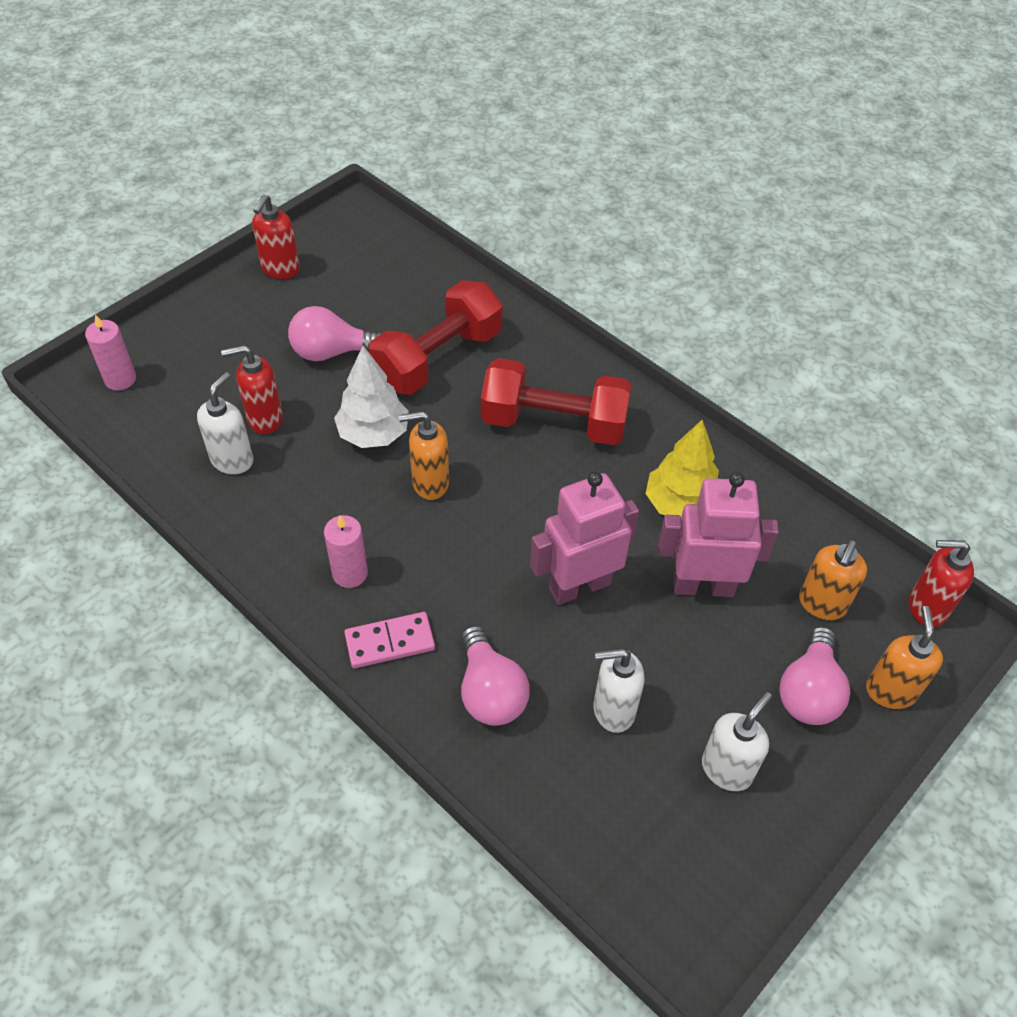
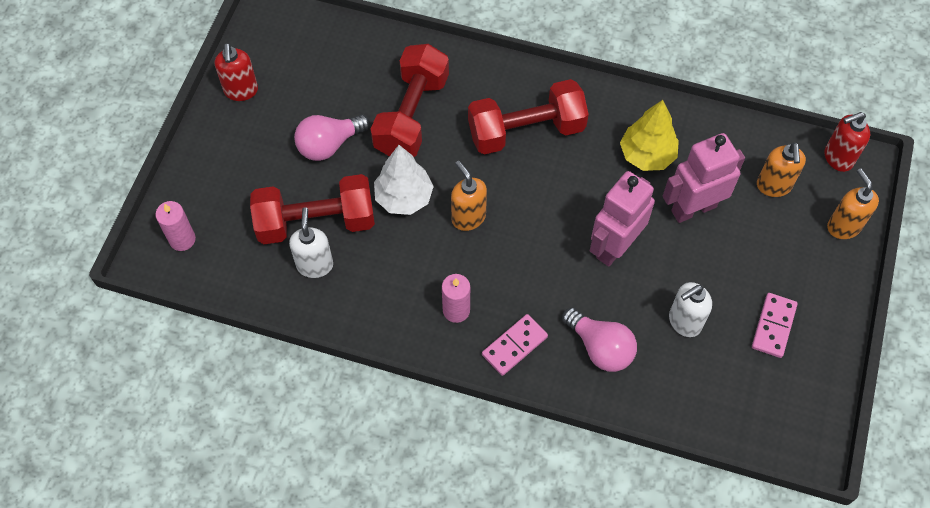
camera: 25 degrees left, 10 degrees up
red soap dispenser [221,345,283,434] -> red dumbbell [250,174,375,244]
orange soap dispenser [399,411,449,500] -> orange soap dispenser turned 90 degrees clockwise [451,161,487,231]
white soap dispenser [702,692,772,791] -> pink domino [752,293,798,358]
pink light bulb [779,626,850,725] -> none

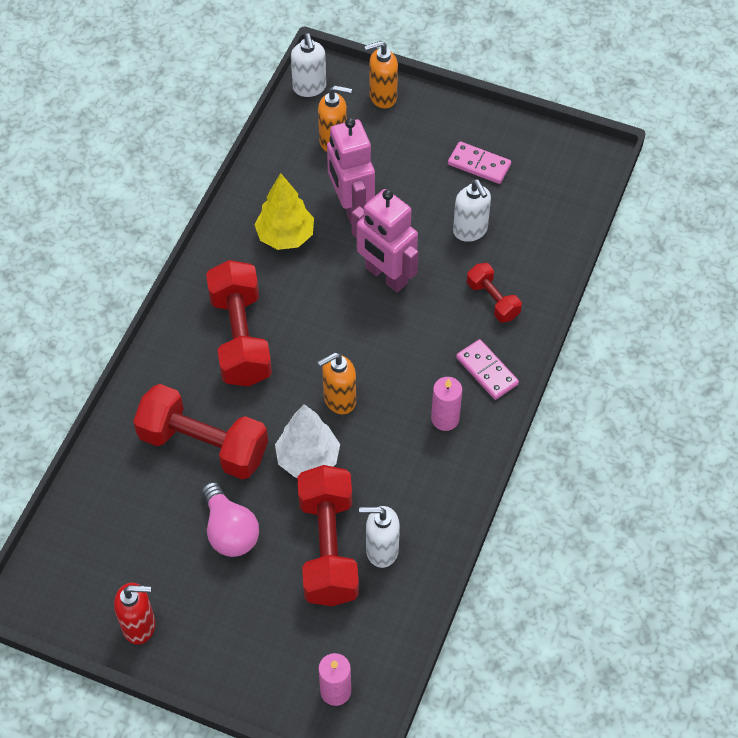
camera: 85 degrees left, 5 degrees down
pink light bulb [562,307,637,372] -> red dumbbell [467,263,522,323]
red soap dispenser [825,112,870,172] -> white soap dispenser [291,33,326,97]

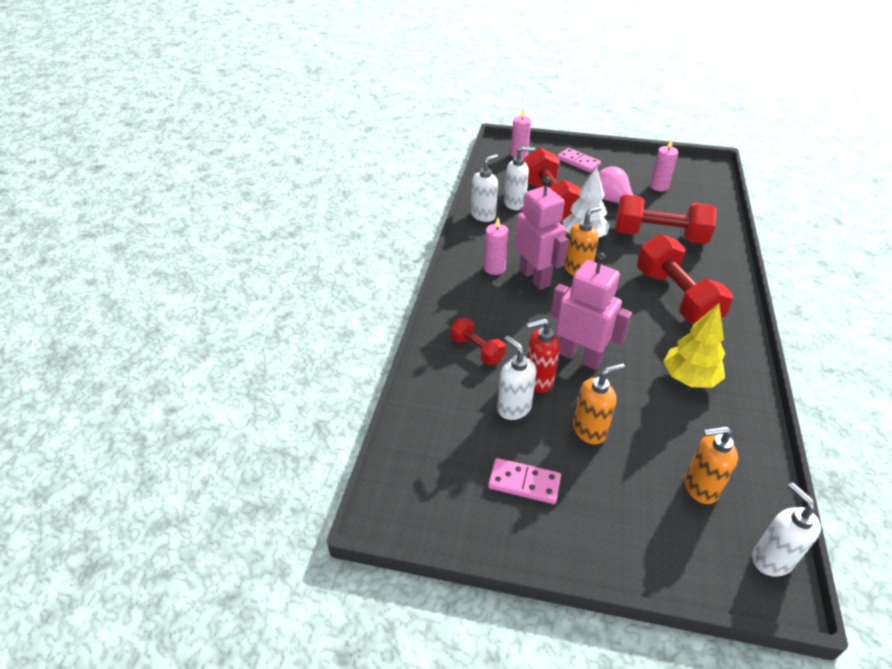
camera: 170 degrees right, 15 degrees down
red soap dispenser [114,582,155,645] -> red soap dispenser moved to [526,318,560,393]
pink robot [327,118,375,225] -> pink robot moved to [514,176,568,290]
orange soap dispenser [364,41,398,109] -> orange soap dispenser moved to [573,363,625,444]
pink domino [456,339,519,400] -> pink domino moved to [557,148,601,172]
none -> white soap dispenser [471,154,498,222]
none -> pink candle [650,138,678,191]

